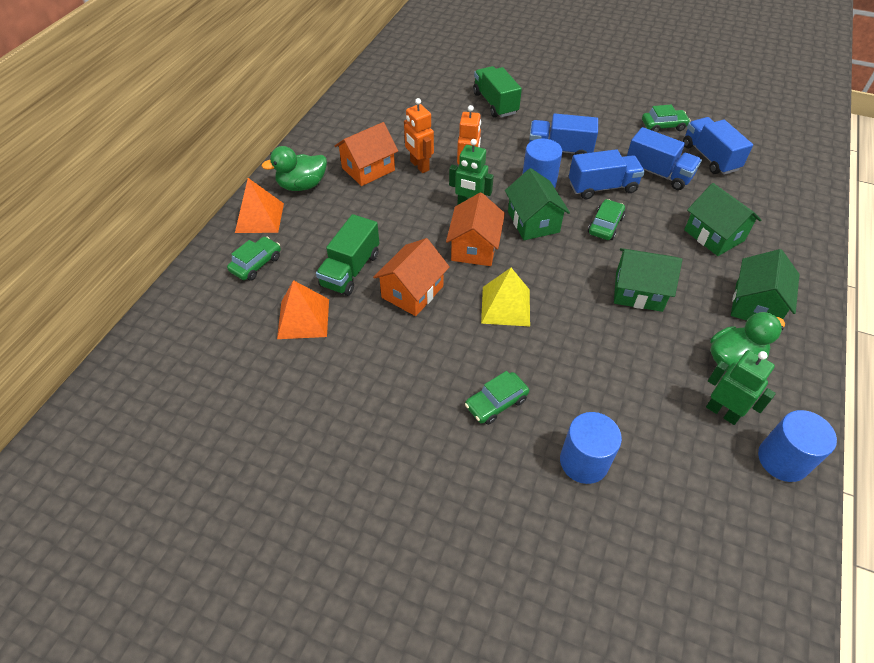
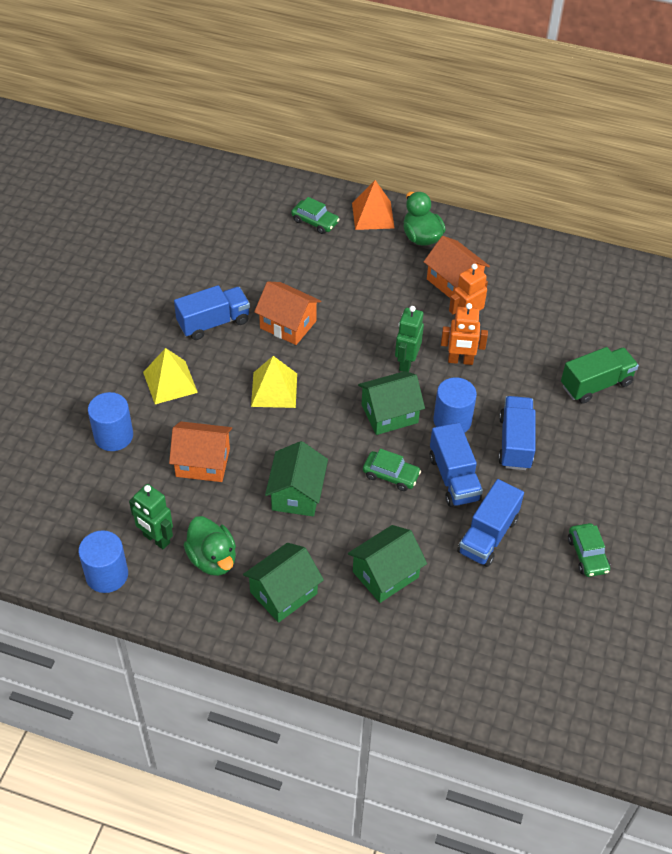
camera: 85 degrees right, 0 degrees up
orange pyramid [277,280,329,339] -> none
green truck [316,214,379,296] -> none
orange house [446,192,505,266] -> orange house moved to [169,421,232,482]
green car [465,371,529,425] -> yellow pyramid [143,348,198,404]
blue truck [683,117,753,175] -> blue truck moved to [174,285,250,340]
green robot [706,350,776,425] -> green robot turned 90 degrees clockwise [129,484,173,549]
green house [731,249,800,321] -> green house turned 60 degrees counterclockwise [243,543,324,623]

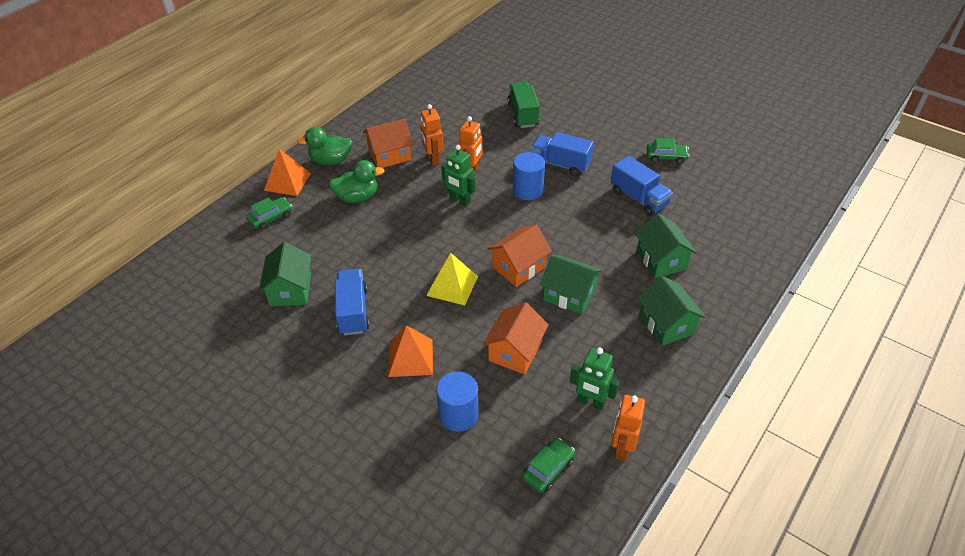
camera: 70 degrees left, 5 degrees down
blue cylinder [78,530,128,593] -> orange robot [611,395,645,461]
green robot [129,484,173,549] -> green robot turned 60 degrees clockwise [570,348,620,410]
yellow pyramid [143,348,198,404] -> orange pyramid [388,325,433,377]
green duck [183,516,236,576] -> green duck moved to [329,160,385,203]
orange house [254,282,321,345] -> orange house moved to [488,225,552,287]
green house [358,371,425,435] -> green house moved to [259,242,312,306]
green car [363,449,421,491] -> green car moved to [522,438,575,493]
blue truck [430,422,483,507] -> none

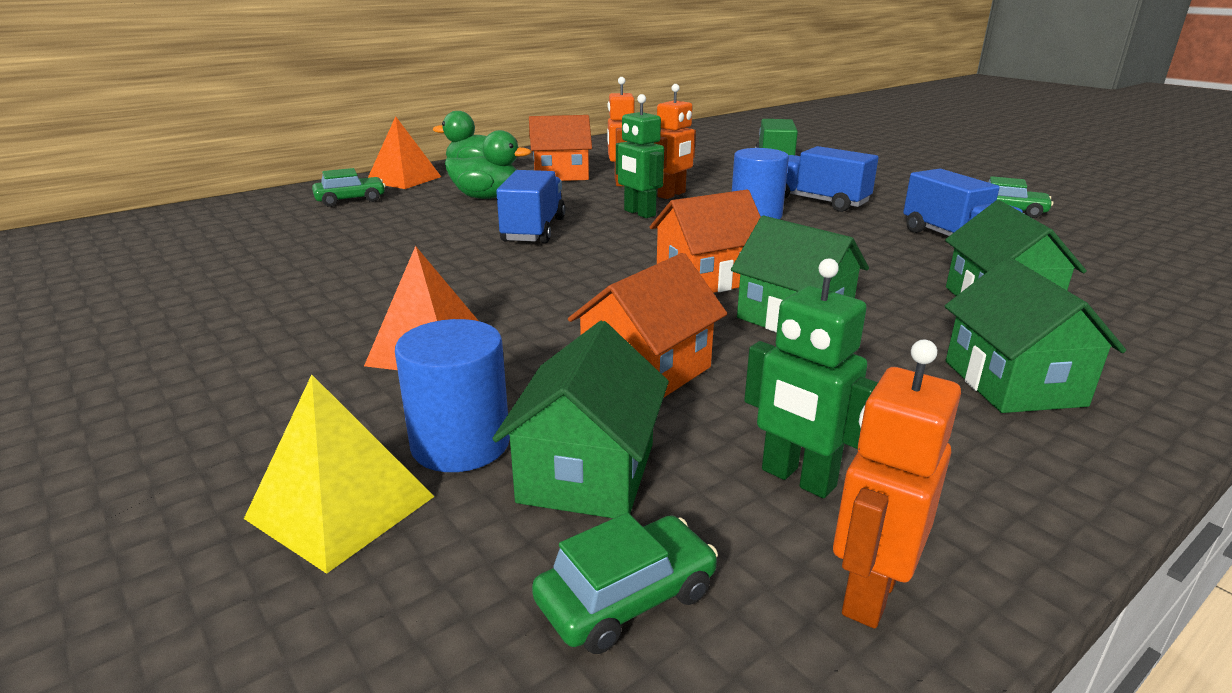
camera: 15 degrees right, 20 degrees down
green house [259,242,312,306] -> green house moved to [492,321,669,518]
blue truck [335,269,370,335] -> blue truck moved to [496,170,565,243]
yellow pyramid [427,253,478,305] -> yellow pyramid moved to [244,375,434,574]

